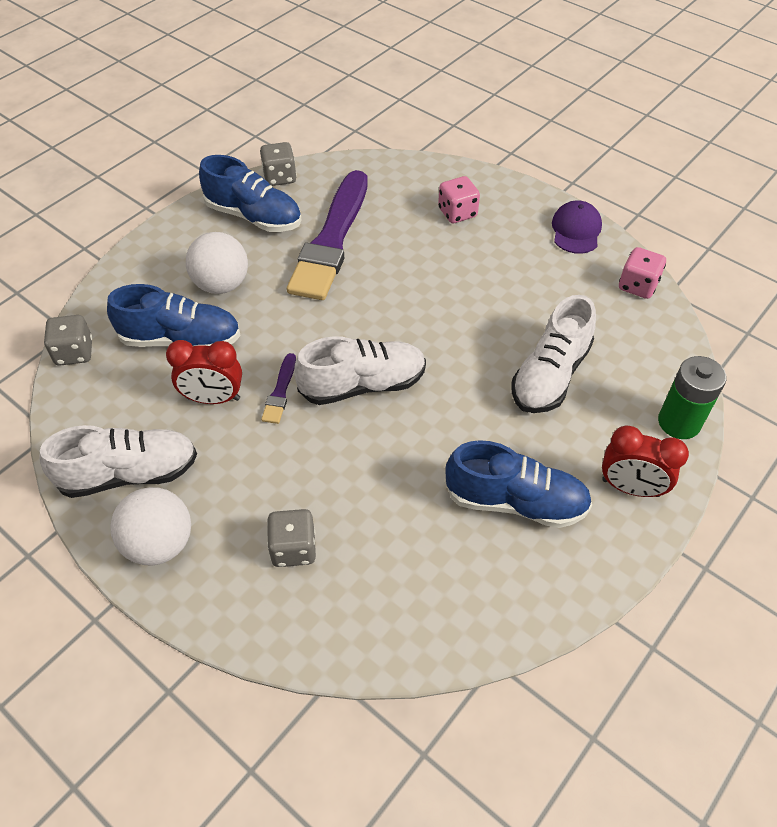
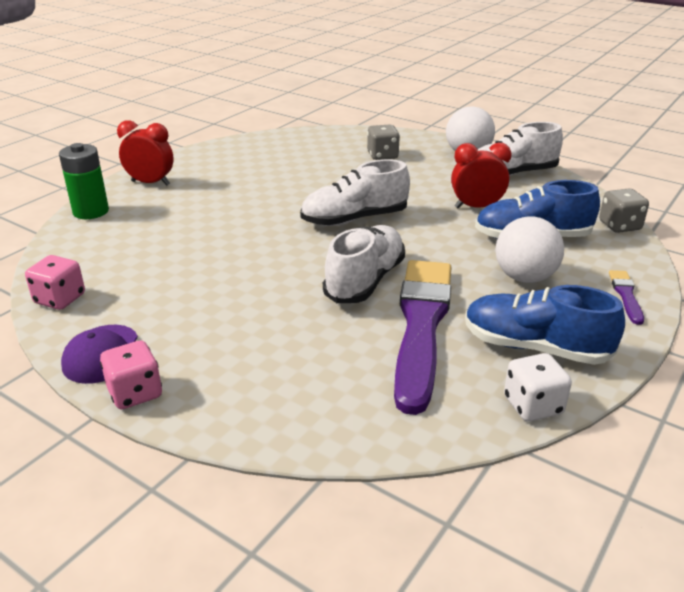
camera: 175 degrees right, 20 degrees down
grey dice [260,142,297,186] -> white dice [504,353,572,422]
purple brush [261,353,296,424] -> purple brush moved to [609,270,644,325]
pink dice [438,176,480,223] -> pink dice moved to [100,340,162,409]
blue shoe [445,440,592,528] -> none
white shoe [512,295,596,413] -> white shoe moved to [323,225,405,303]

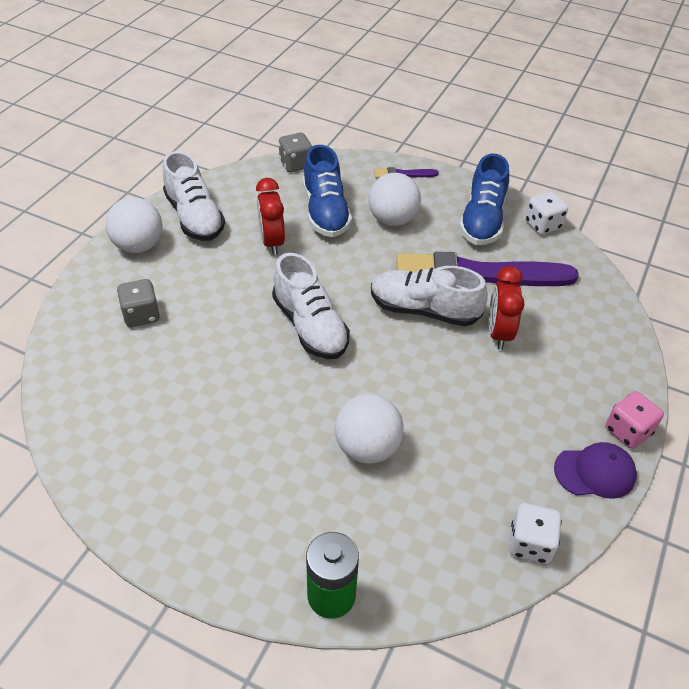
camera: 100 degrees left, 15 degrees up
pink dice [25,255,85,310] -> white dice [509,503,562,564]
red clock [117,120,173,185] -> red clock moved to [489,266,524,350]
none -> white ball [335,394,404,463]

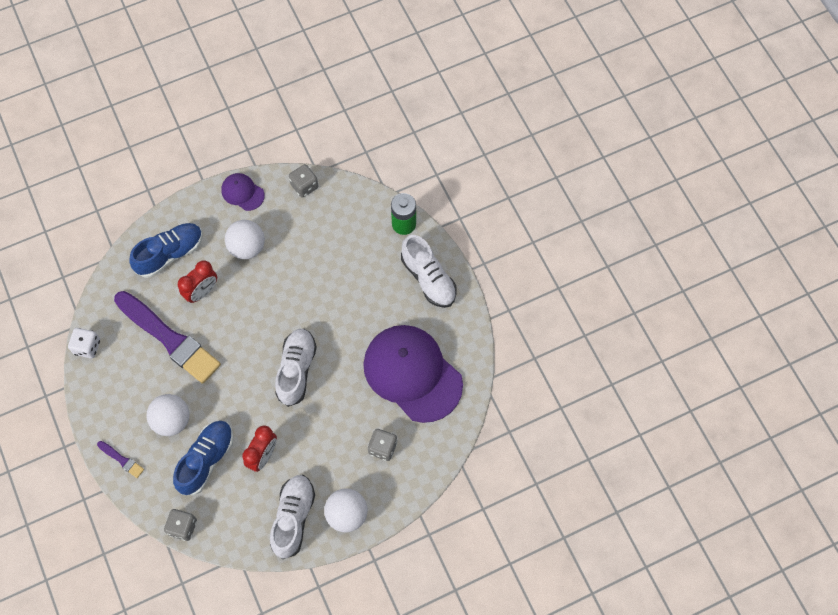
camera: 140 degrees left, 20 degrees up
white ball [335,394,404,463] -> white ball moved to [225,220,265,259]
white shoe [371,266,488,326] -> white shoe moved to [401,235,457,308]
blue shoe [459,154,509,245] -> blue shoe moved to [129,223,203,278]
white dice [509,503,562,564] -> grey dice [289,164,318,198]
pink dice [605,391,664,449] -> none
none -> purple cap [363,325,463,423]

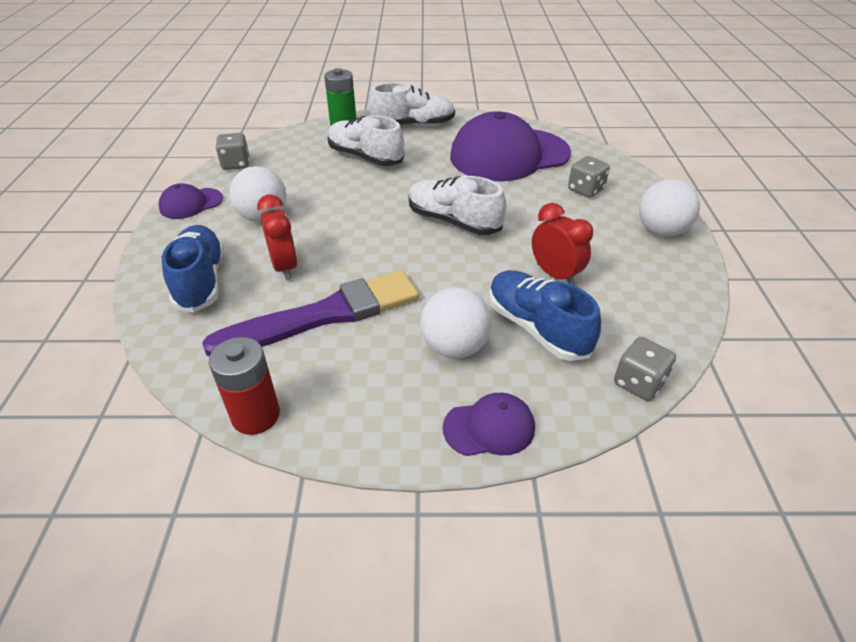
camera: 65 degrees left, 25 degrees down
white dice [68,328,100,358] -> red battery [209,337,280,435]
purple brush [97,441,144,478] -> purple cap [443,393,535,456]
white shoe [270,475,315,559] -> white shoe moved to [328,115,404,166]

